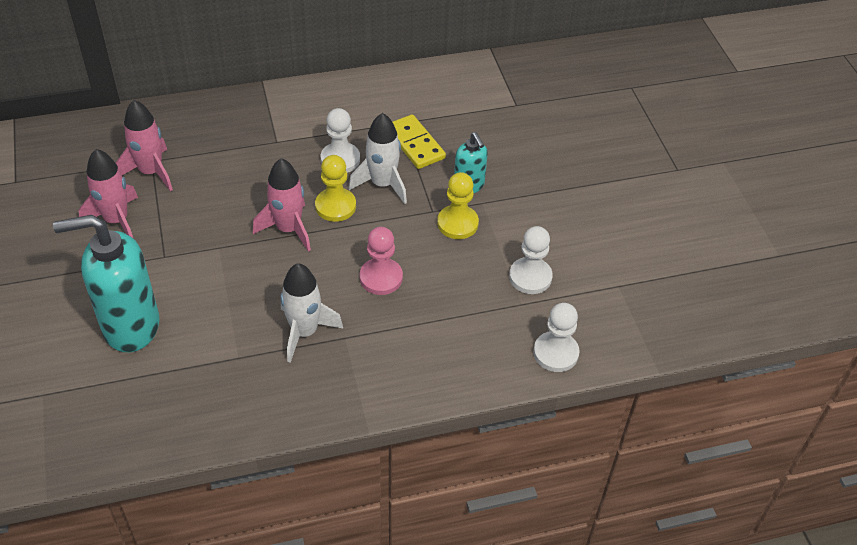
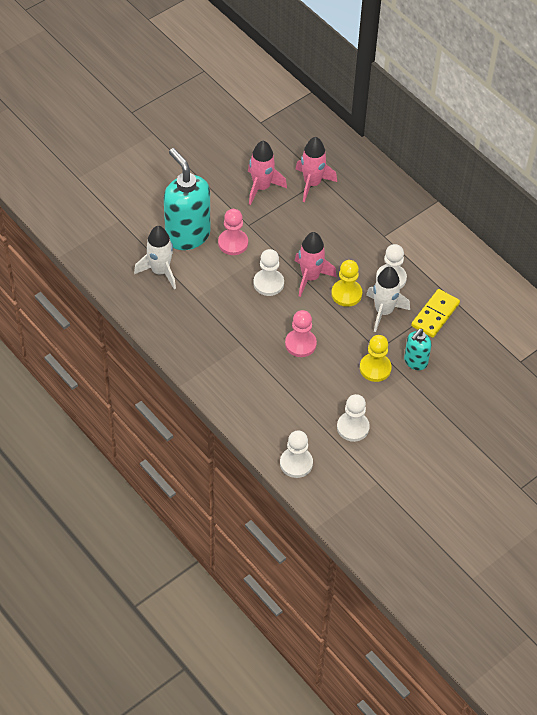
camera: 65 degrees right, 5 degrees up
white rocket [280,263,343,363] -> white rocket moved to [134,226,176,289]
none -> pink pawn [218,209,248,255]
none -> white pawn [254,249,284,296]

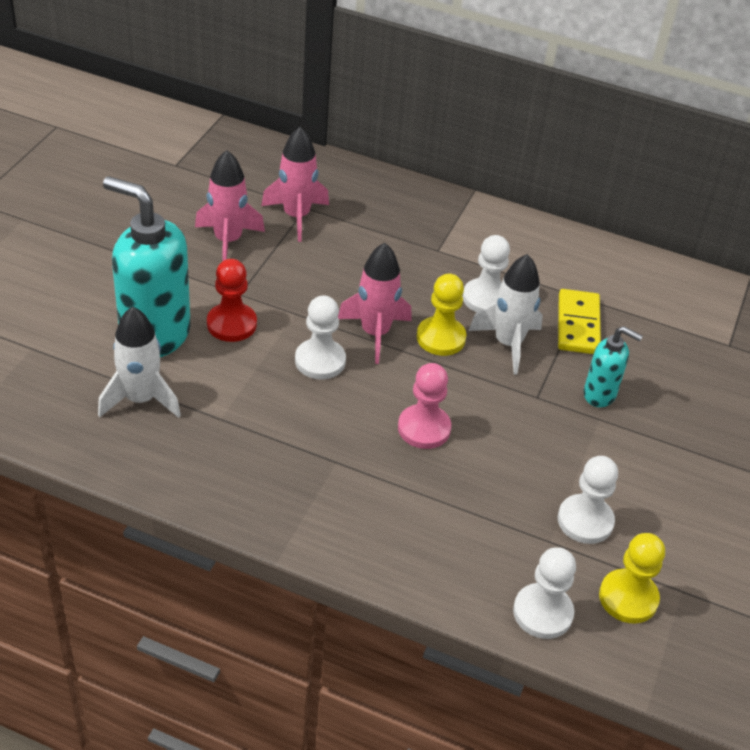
camera: 30 degrees left, 10 degrees down
pink pawn [218,209,248,255] -> red pawn [207,259,257,342]
yellow pawn [360,335,392,382] -> yellow pawn moved to [599,533,665,624]
turquoise soap dispenser [404,329,432,370] -> turquoise soap dispenser turned 75 degrees counterclockwise [584,326,643,407]

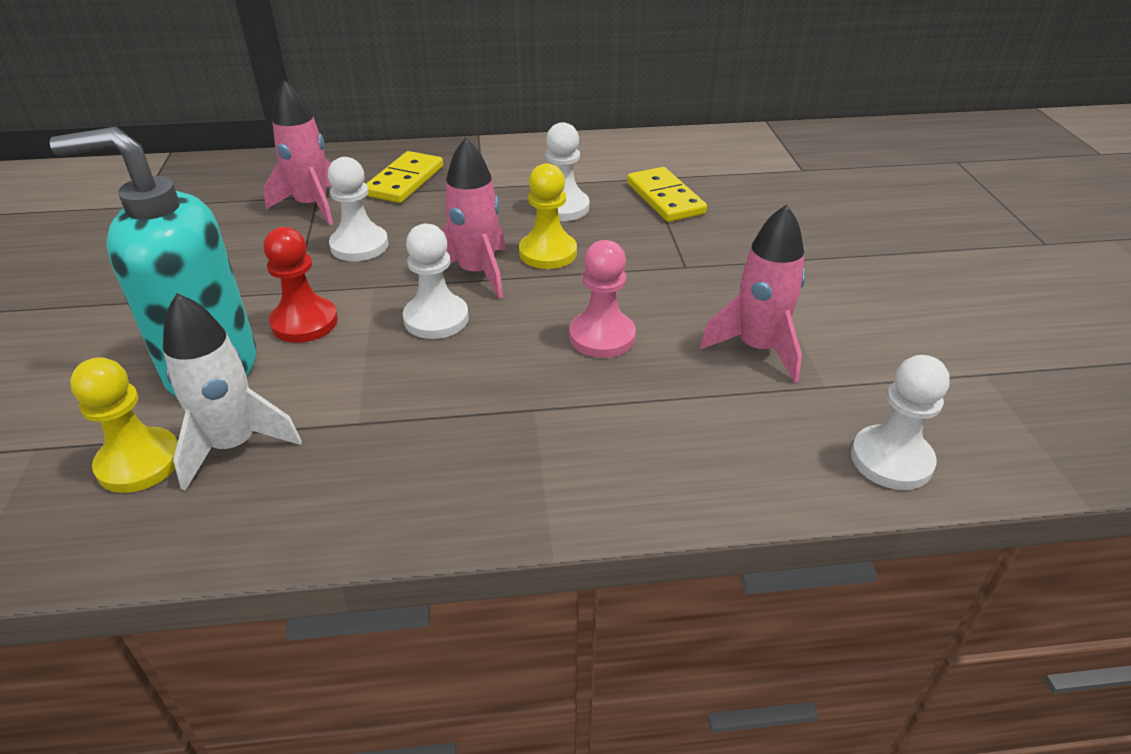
camera: 25 degrees left, 5 degrees down
pink rocket [195,150,265,261] -> pink rocket moved to [700,204,805,383]
white rocket [469,254,543,374] -> none
white pawn [558,456,618,544] -> white pawn moved to [328,157,388,261]
turquoise soap dispenser [584,326,643,407] -> none
yellow pawn [599,533,665,624] -> yellow pawn moved to [70,357,178,493]
none -> yellow domino [366,151,443,203]

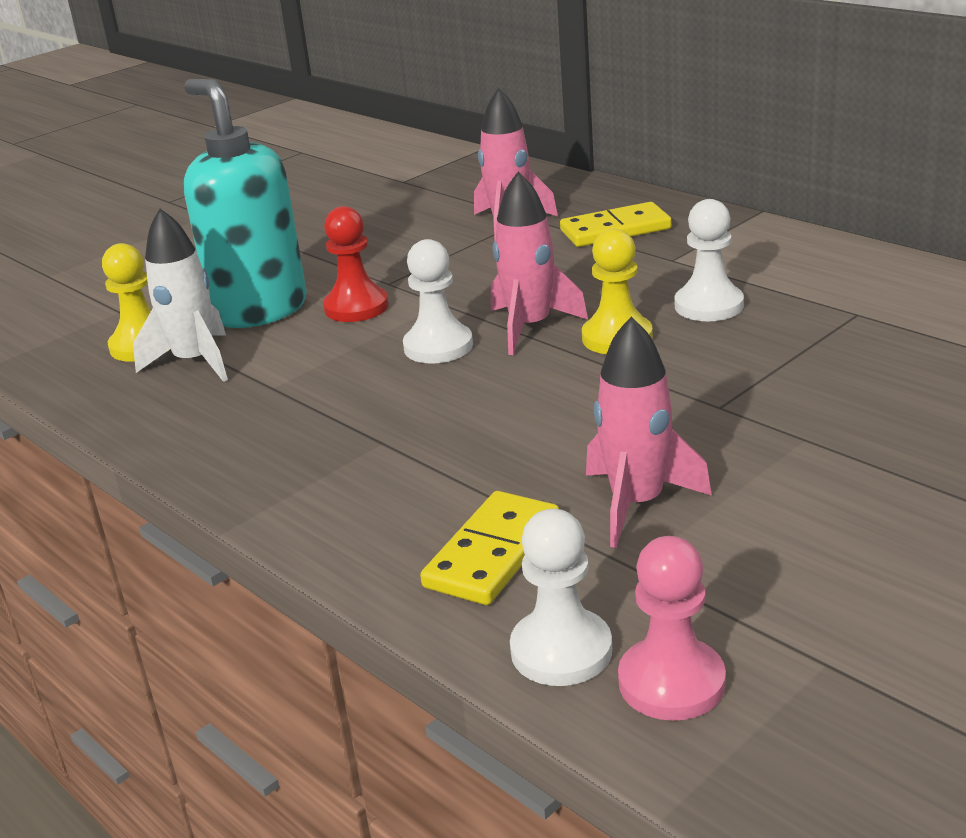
camera: 55 degrees right, 10 degrees down
white pawn [328,157,388,261] -> none
pink pawn [569,240,636,358] -> pink pawn moved to [618,536,726,721]
yellow domino [627,167,707,222] -> yellow domino moved to [420,491,559,605]

